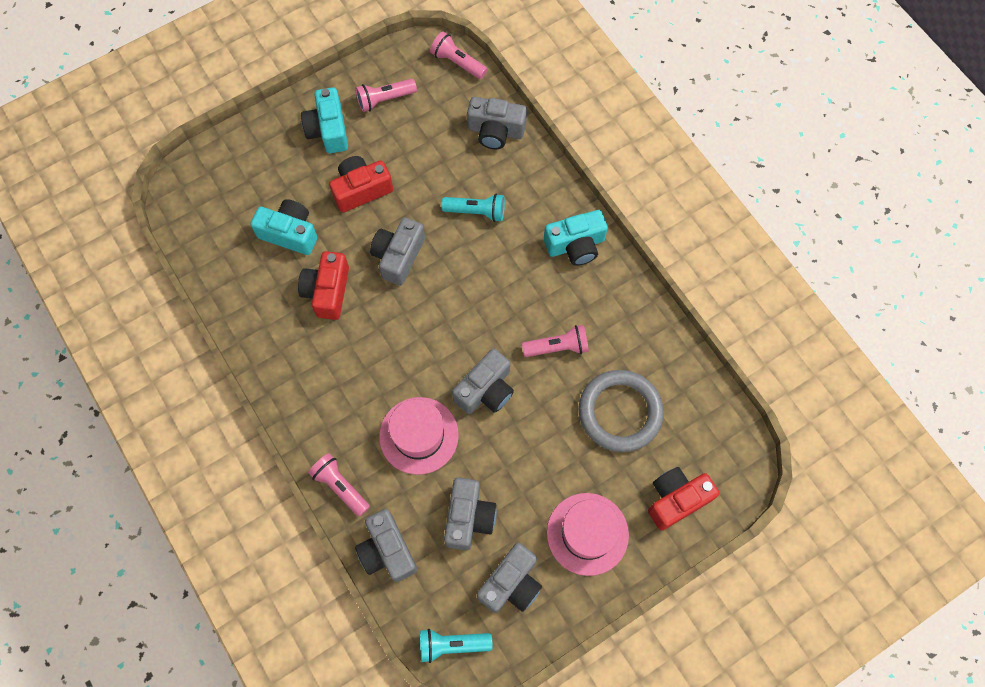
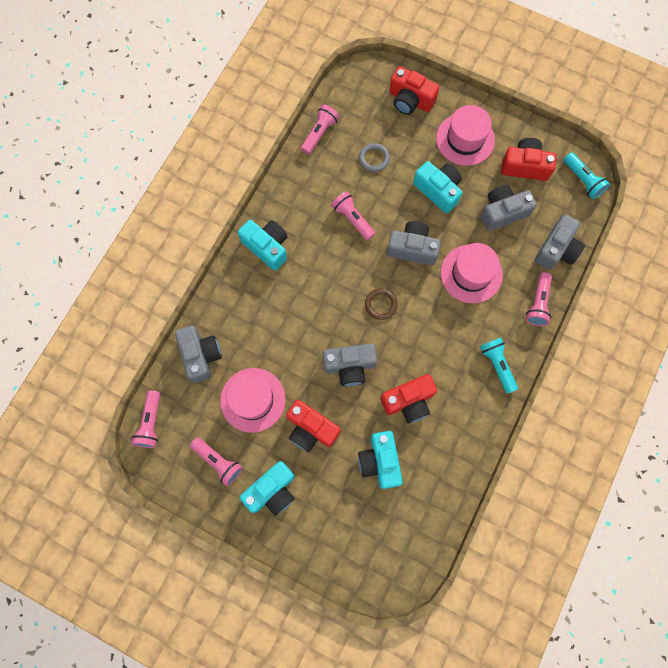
camera: 120 degrees left, 5 degrees up
turquoise flashlight [441,194,505,222] -> turquoise flashlight moved to [480,338,518,394]
grey camera [477,543,542,613] -> red camera [501,138,556,181]
grey ring [579,370,664,452] -> grey ring [359,143,390,172], size x0.49
none -> pink hat [220,368,286,433]
none -> pink flashlight [301,105,339,155]
none -> brown ring [365,288,398,320]
none -> turquoise camera [413,161,462,213]

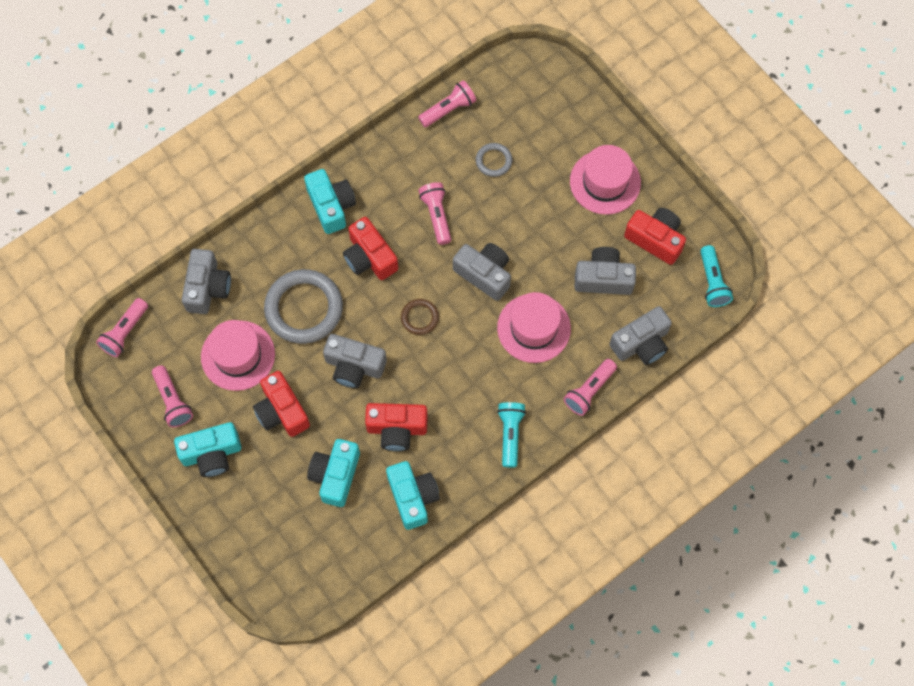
camera: 25 degrees right, 5 degrees down
red camera [389,66,440,115] -> red camera moved to [343,217,398,280]
turquoise camera [413,161,462,213] -> turquoise camera moved to [386,461,440,530]
none -> grey ring [264,269,343,344]

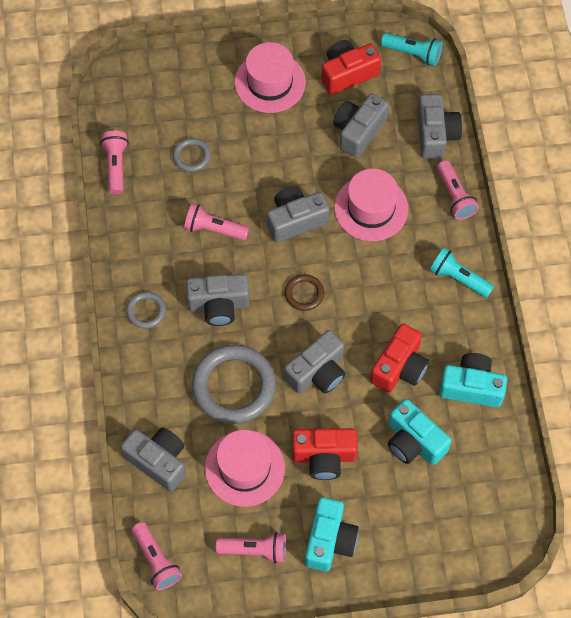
camera: 60 degrees left, 5 degrees down
turquoise camera [304,169,356,234] -> grey ring [126,292,166,329]
red camera [343,217,398,280] -> grey camera [186,274,250,326]

